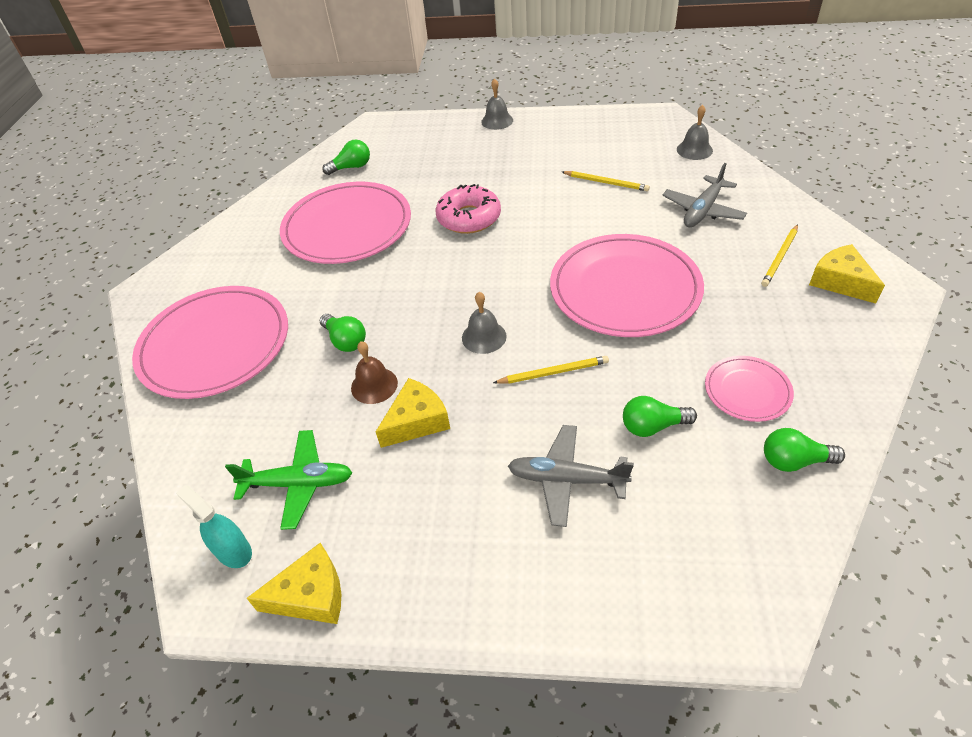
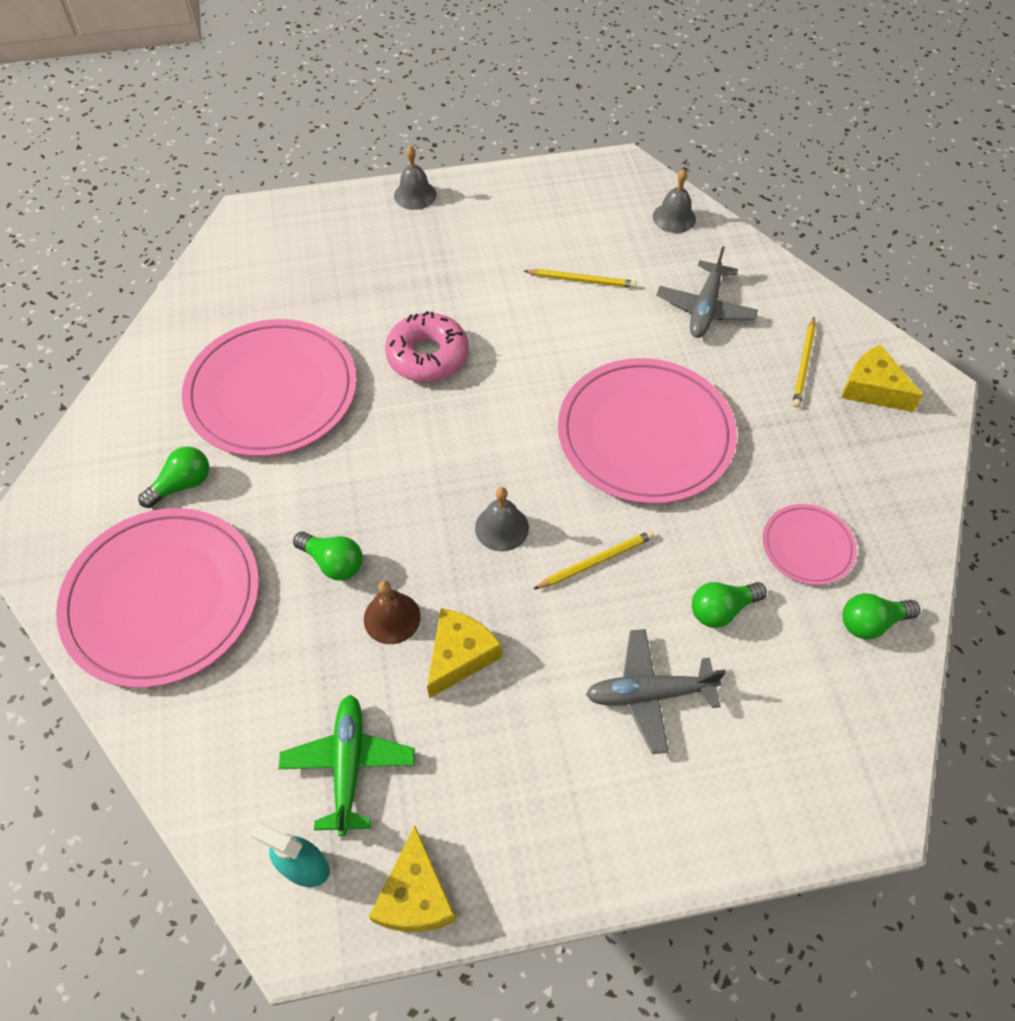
camera: 20 degrees left, 10 degrees up
green plane [225,430,352,530] -> green plane turned 75 degrees counterclockwise [278,695,415,836]
yellow cheese [247,543,341,624] -> yellow cheese turned 120 degrees clockwise [369,826,457,932]
green light bulb [322,139,370,175] -> green light bulb moved to [138,447,209,508]

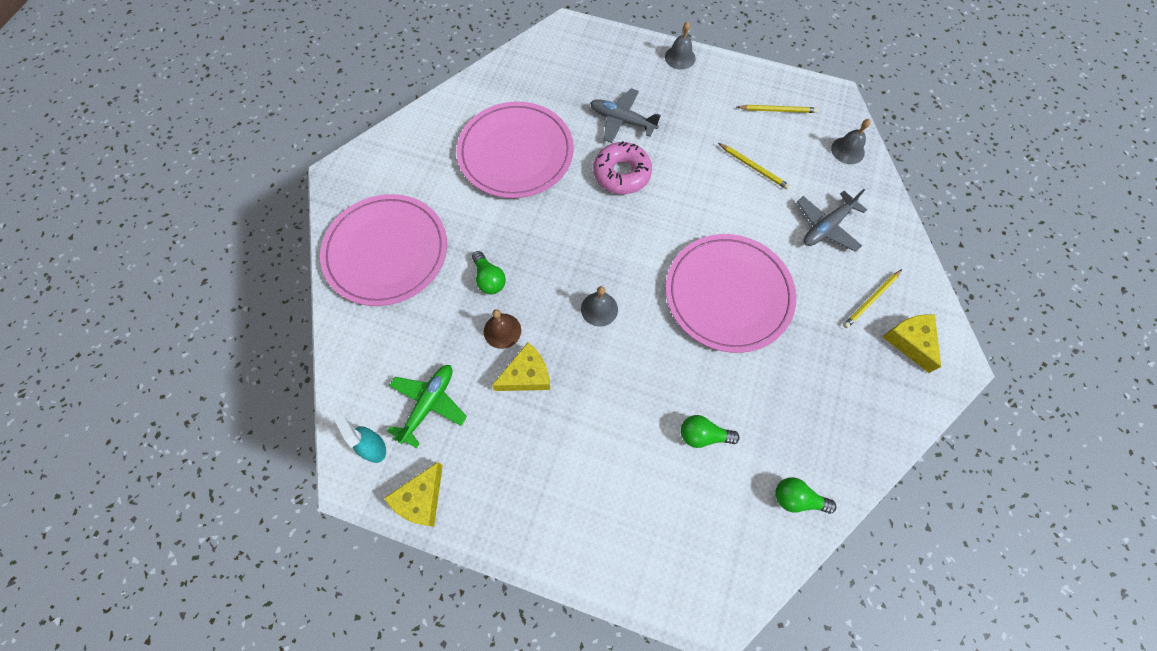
camera: 30 degrees right, 10 degrees up
green light bulb [138,447,209,508] -> none
yellow pencil [533,530,655,589] -> yellow pencil moved to [737,105,818,113]
grey plane [586,629,726,754] -> grey plane moved to [590,88,661,143]
pink plate [763,504,857,585] -> none

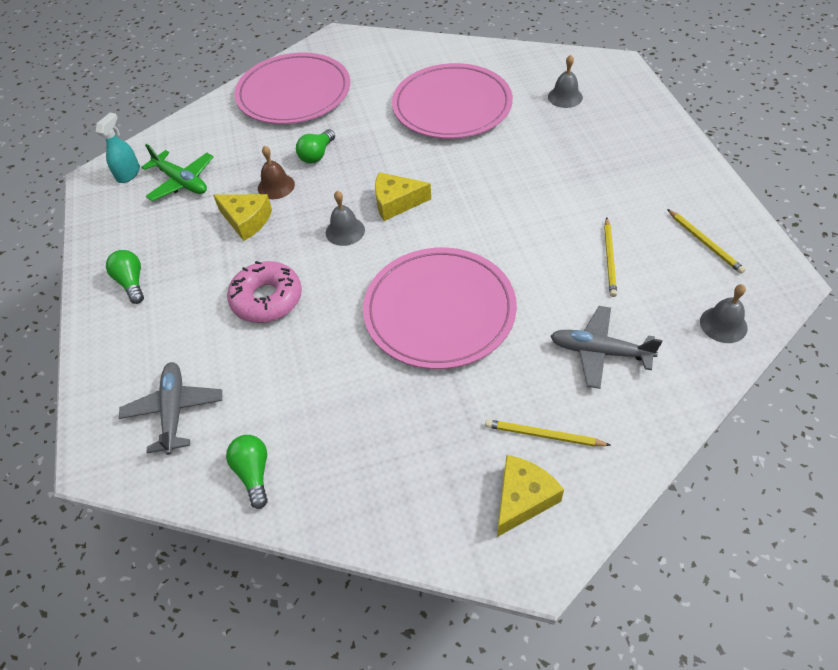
camera: 60 degrees right, 15 degrees down
yellow cheese [384,462,443,527] -> yellow cheese moved to [375,172,431,221]
green plane [387,365,467,448] -> green plane turned 45 degrees clockwise [141,144,213,201]
grey plane [590,88,661,143] -> grey plane moved to [119,362,222,455]
pink donut [593,141,652,194] -> pink donut moved to [227,261,302,323]
grey bell [665,22,696,70] -> grey bell moved to [548,55,583,108]
green light bulb [681,415,740,448] -> green light bulb moved to [106,250,144,304]

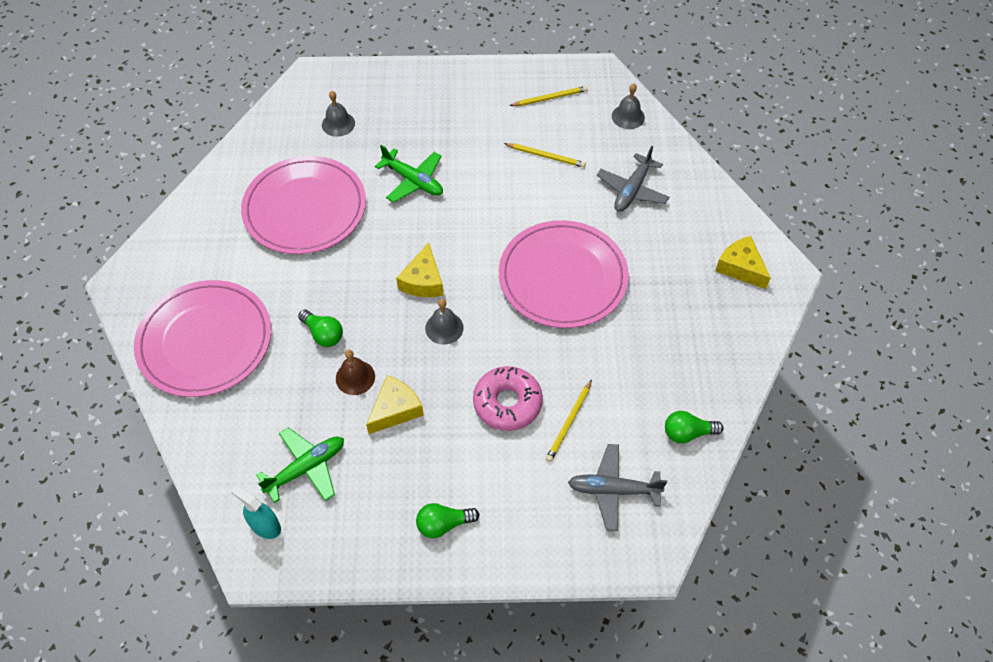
camera: 80 degrees left, 5 degrees up
yellow pencil [485,419,611,447] -> yellow pencil moved to [546,379,592,462]
none -> green plane [375,145,443,203]

